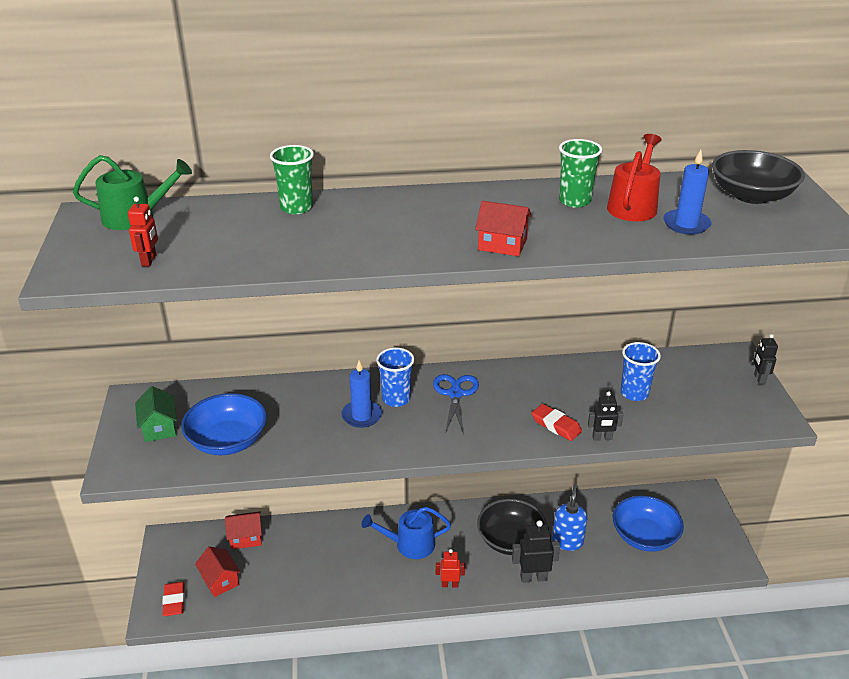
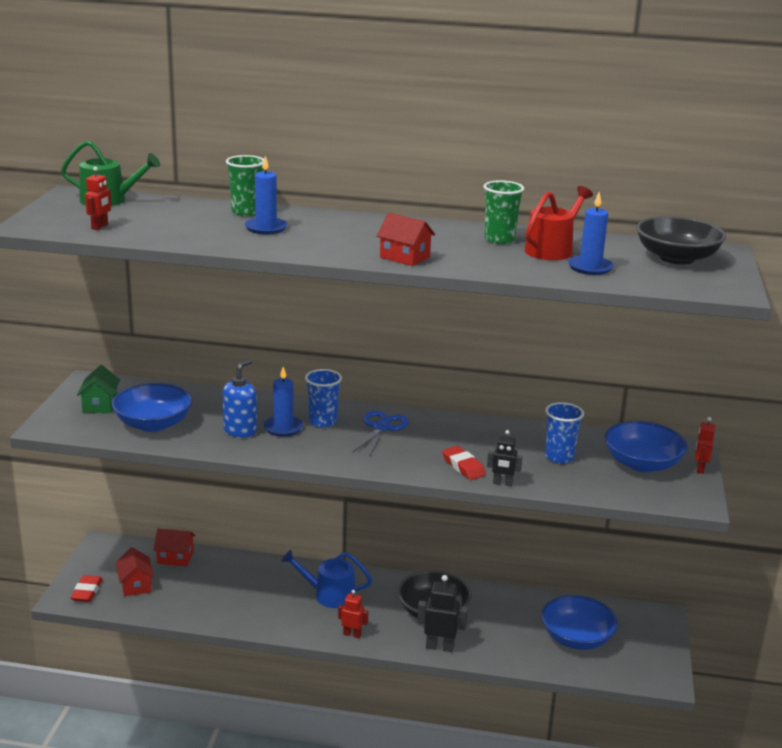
camera: 15 degrees right, 10 degrees down
blue soap dispenser [552,485,587,551] -> blue soap dispenser moved to [223,359,257,438]
black robot [753,334,778,384] -> red robot [695,417,715,474]
none -> blue candle [245,156,288,235]
none -> blue bowl [604,421,688,472]

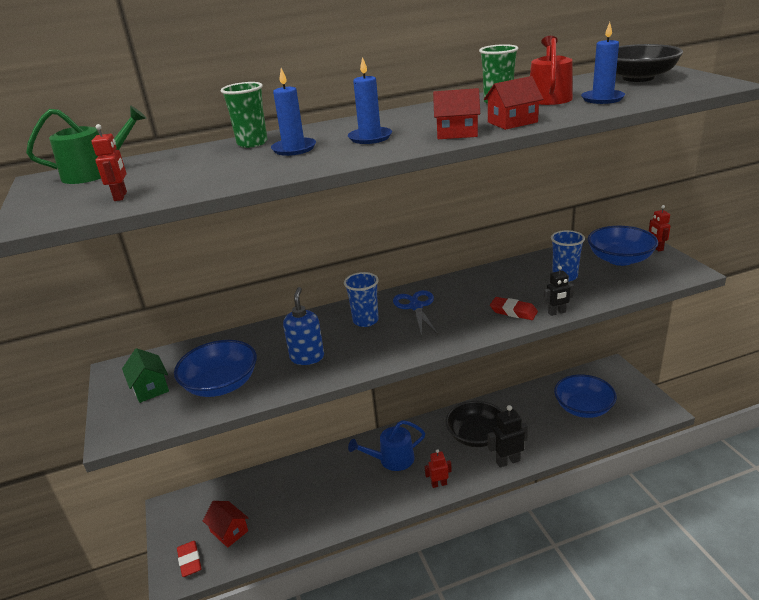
camera: 25 degrees left, 5 degrees up
red house [154,529,196,566] -> red house moved to [484,76,543,130]
blue candle [264,367,303,437] -> blue candle moved to [348,57,392,144]

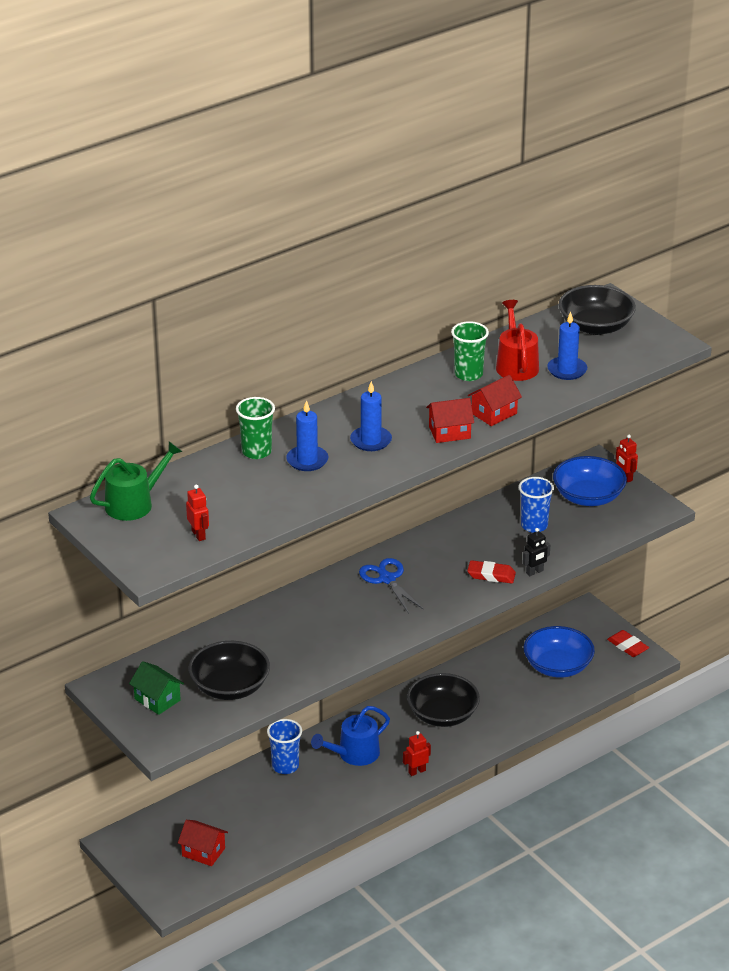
camera: 20 degrees left, 5 degrees up
blue bowl [174,340,257,397] -> black bowl [189,641,270,700]
red eraser [177,541,202,577] -> red eraser moved to [607,630,649,657]
blue soap dispenser [283,287,324,365] -> none
blue cup [344,272,379,327] -> blue cup moved to [267,719,302,774]
black robot [488,405,528,468] -> none

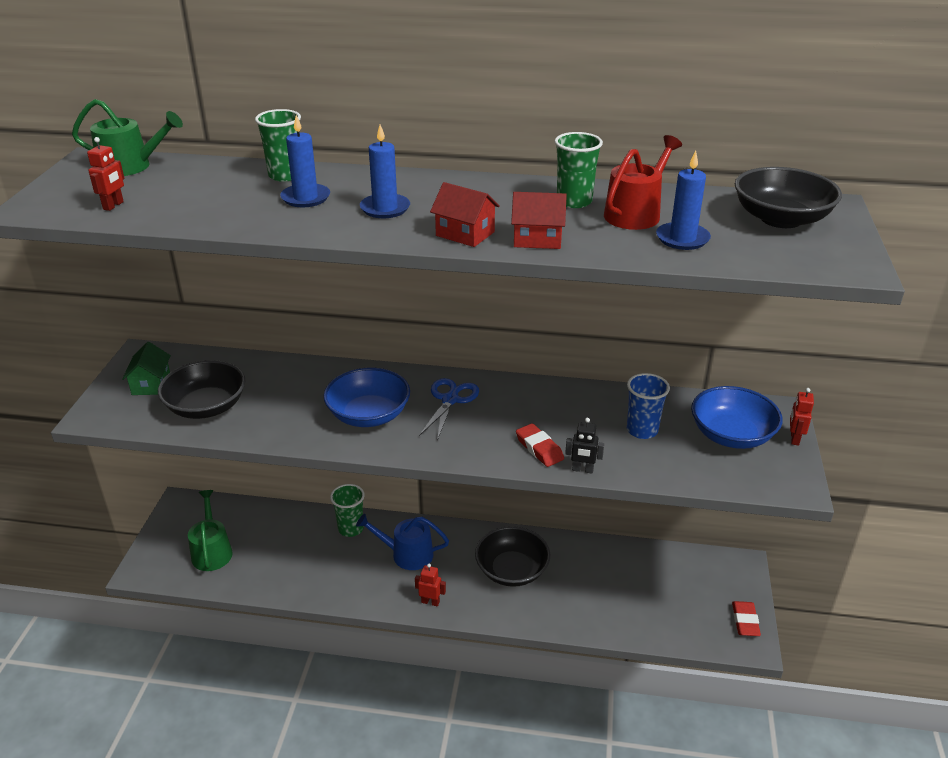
camera: 45 degrees right, 0 degrees up
red house [178,820,228,866] -> green watering can [188,490,233,571]
blue cup [267,719,302,774] -> green cup [330,484,365,537]
blue bowl [524,626,595,677] -> blue bowl moved to [324,368,410,427]

